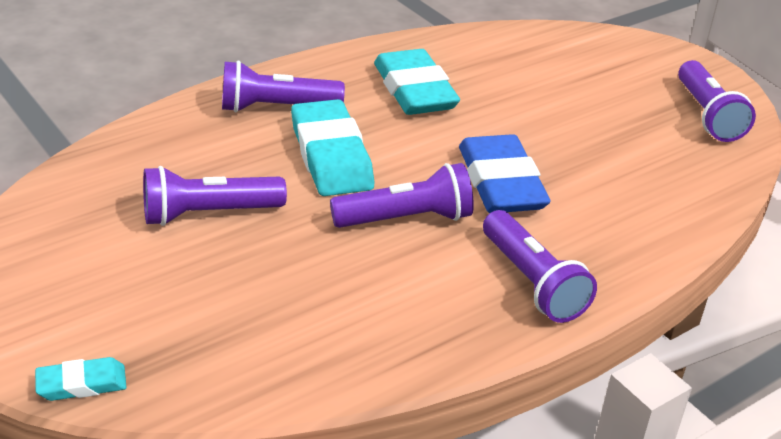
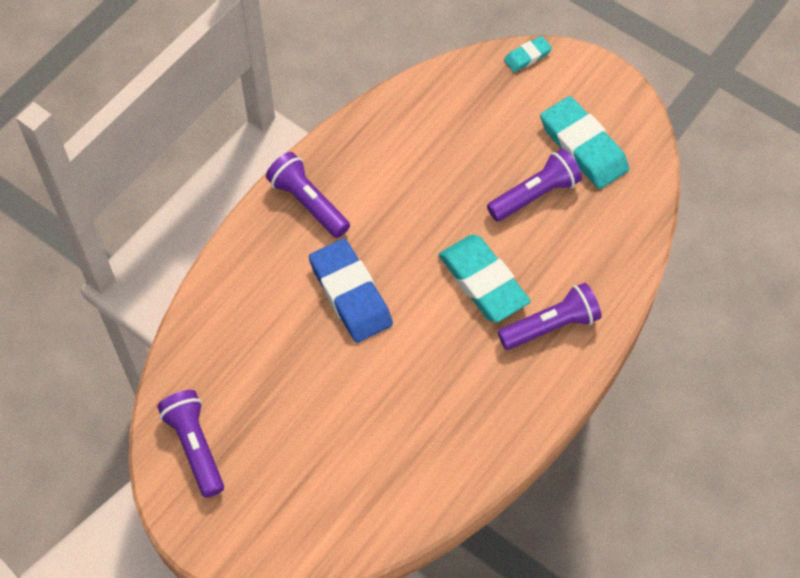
camera: 165 degrees right, 25 degrees up
purple flashlight [330,163,474,228] -> none
turquoise eraser [374,49,460,115] -> turquoise eraser moved to [540,96,629,189]

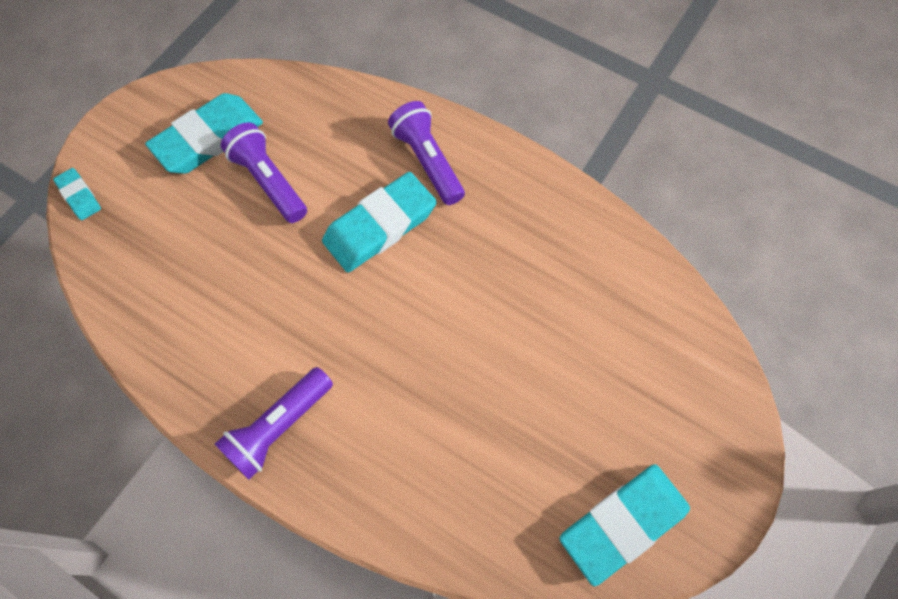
camera: 95 degrees left, 5 degrees up
purple flashlight [157,390,224,498] -> turquoise eraser [559,464,690,586]
blue eraser [309,239,393,343] -> none

